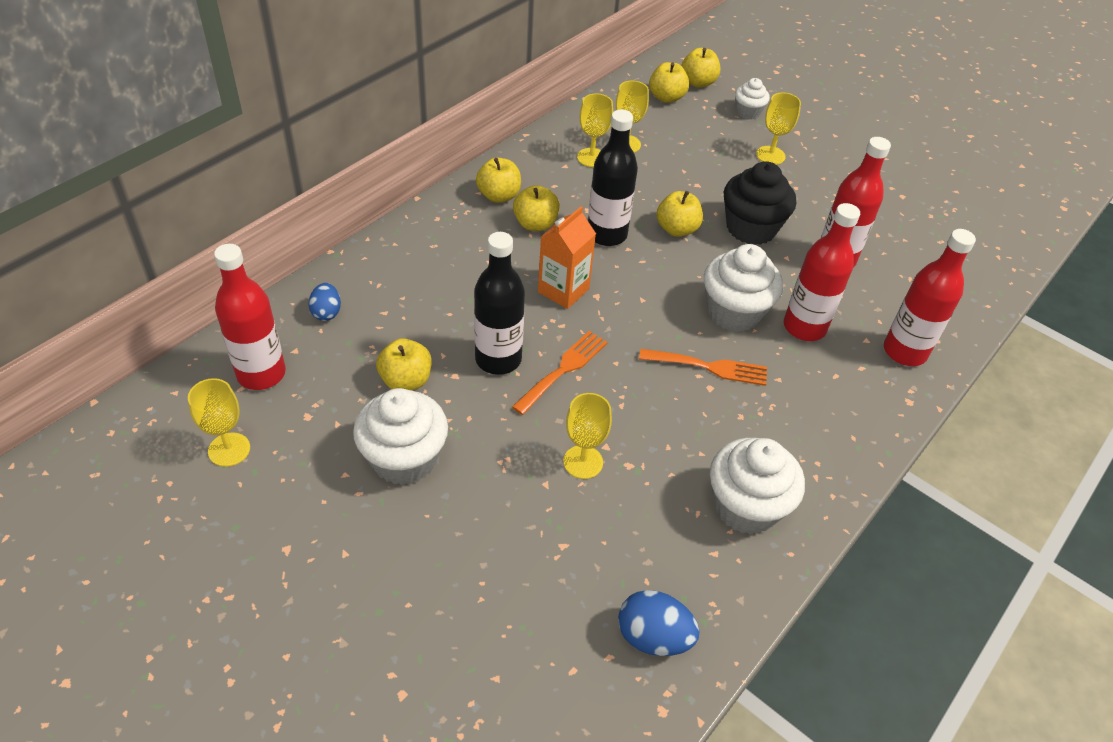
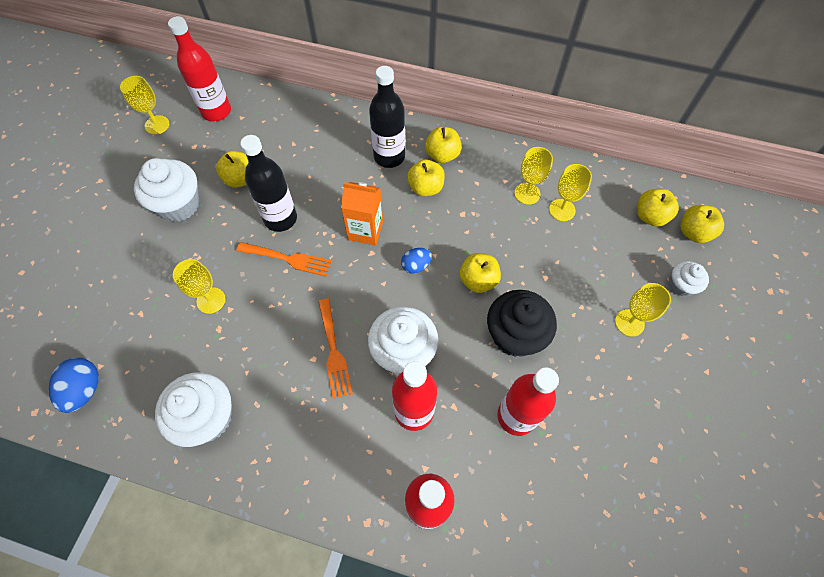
camera: 70 degrees right, 15 degrees up
blue egg [308,283,341,321] -> blue egg moved to [401,248,432,274]
black bottle [588,110,638,246] -> black bottle moved to [369,66,405,168]

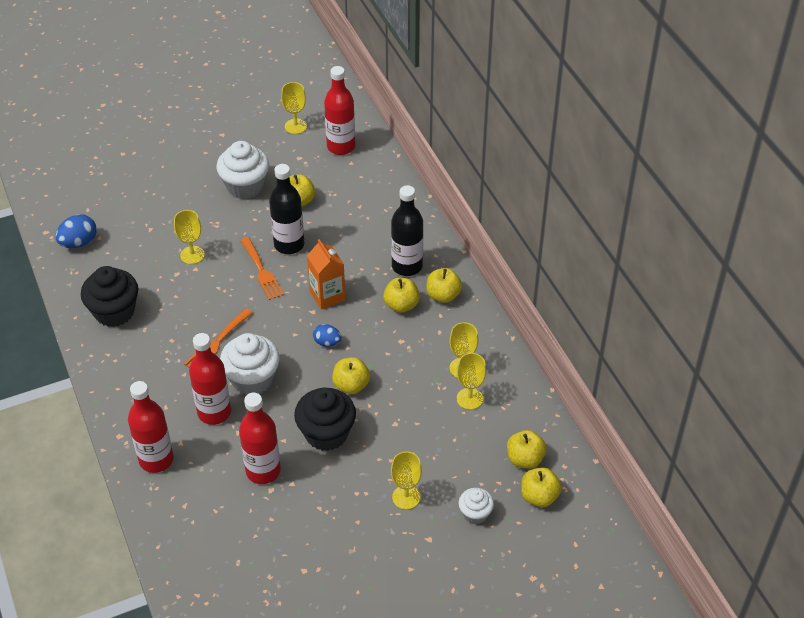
camera: 50 degrees right, 15 degrees down
white cupcake [155,373,232,447] -> black cupcake [81,266,138,327]

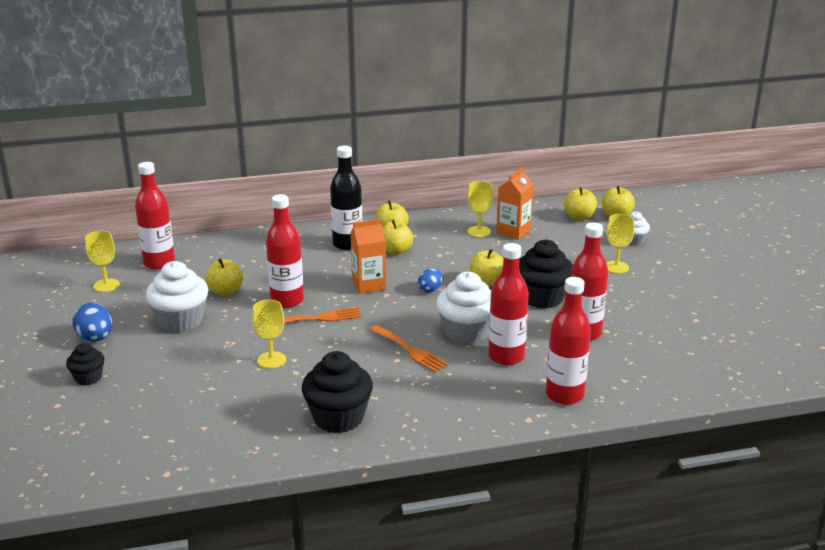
camera: 80 degrees left, 20 degrees down
blue egg [55,214,97,248] -> blue egg moved to [73,303,112,342]
black bottle [269,164,304,254] -> red bottle [266,194,304,308]
yellow goblet [457,353,486,410] -> orange carton [496,167,534,240]
none -> black cupcake [66,343,104,386]

